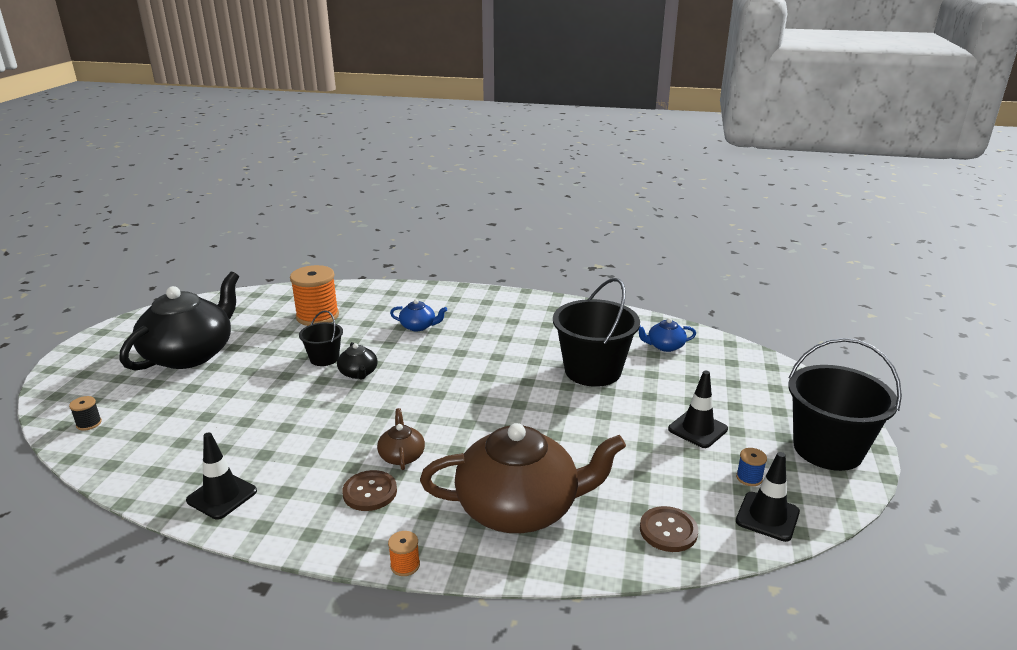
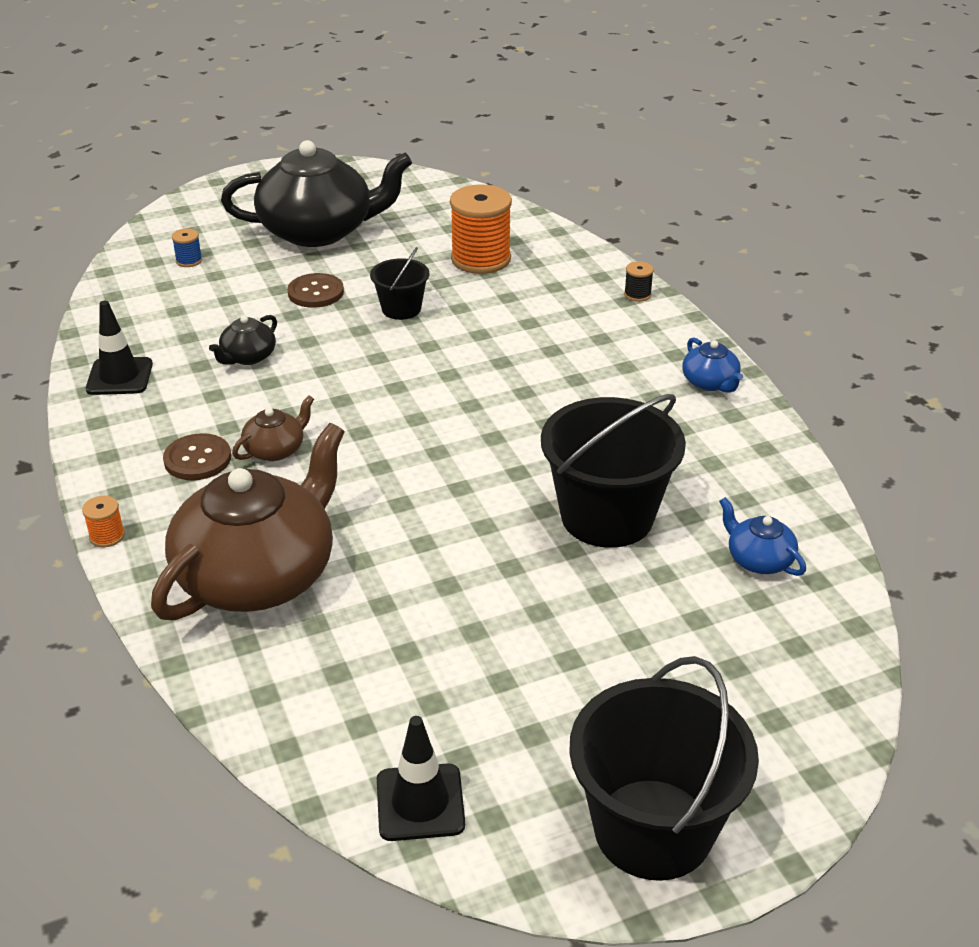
camera: 55 degrees right, 10 degrees up
black spool [69,396,102,431] -> black spool moved to [624,261,654,302]
black teapot [337,342,378,380] -> black teapot moved to [209,315,277,365]
blue teapot [390,299,447,331] -> blue teapot moved to [682,337,743,393]
brown teapot [420,423,626,533] -> brown teapot turned 105 degrees counterclockwise [151,423,344,621]
brown button [640,506,698,552] -> brown button moved to [287,273,344,308]
black traffic cone [668,371,728,448] -> none
blue spool [736,448,767,486] -> blue spool moved to [172,229,202,267]

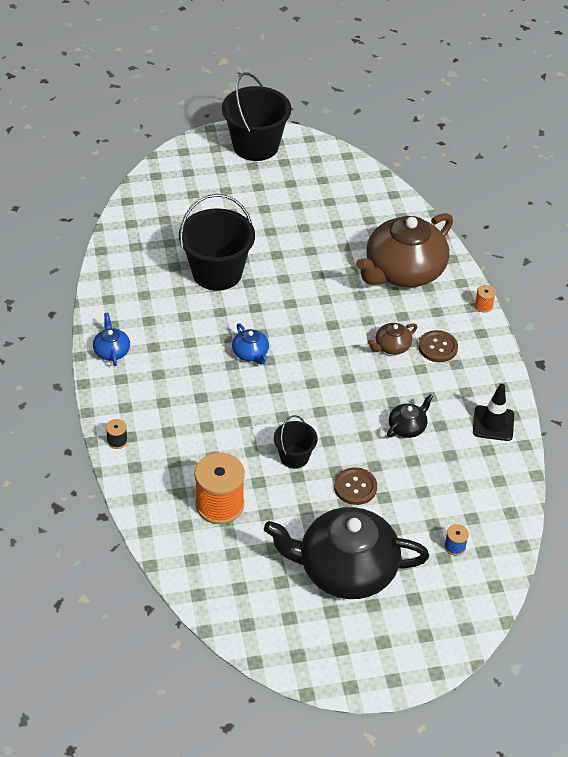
camera: 170 degrees left, 10 degrees up
black traffic cone [377,716,465,841] -> none
blue teapot [719,497,806,576] -> blue teapot moved to [232,323,269,365]

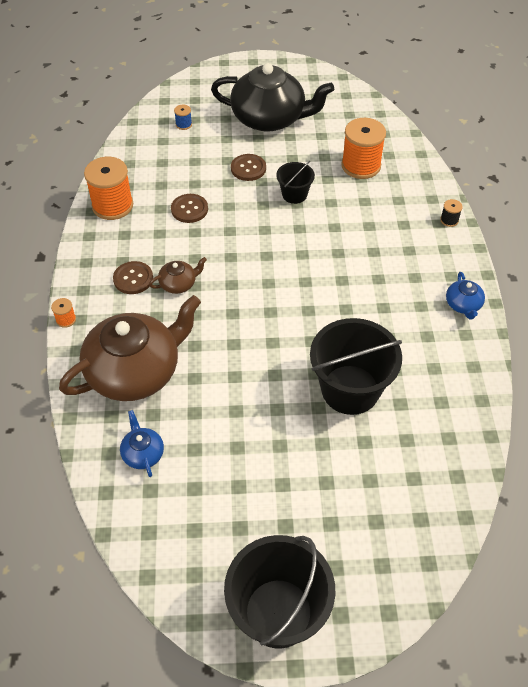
camera: 170 degrees left, 5 degrees up
blue teapot [232,323,269,365] -> blue teapot moved to [120,410,164,477]
black teapot [387,394,433,438] -> brown button [171,194,208,223]
black traffic cone [473,384,514,441] -> orange spool [84,157,133,220]

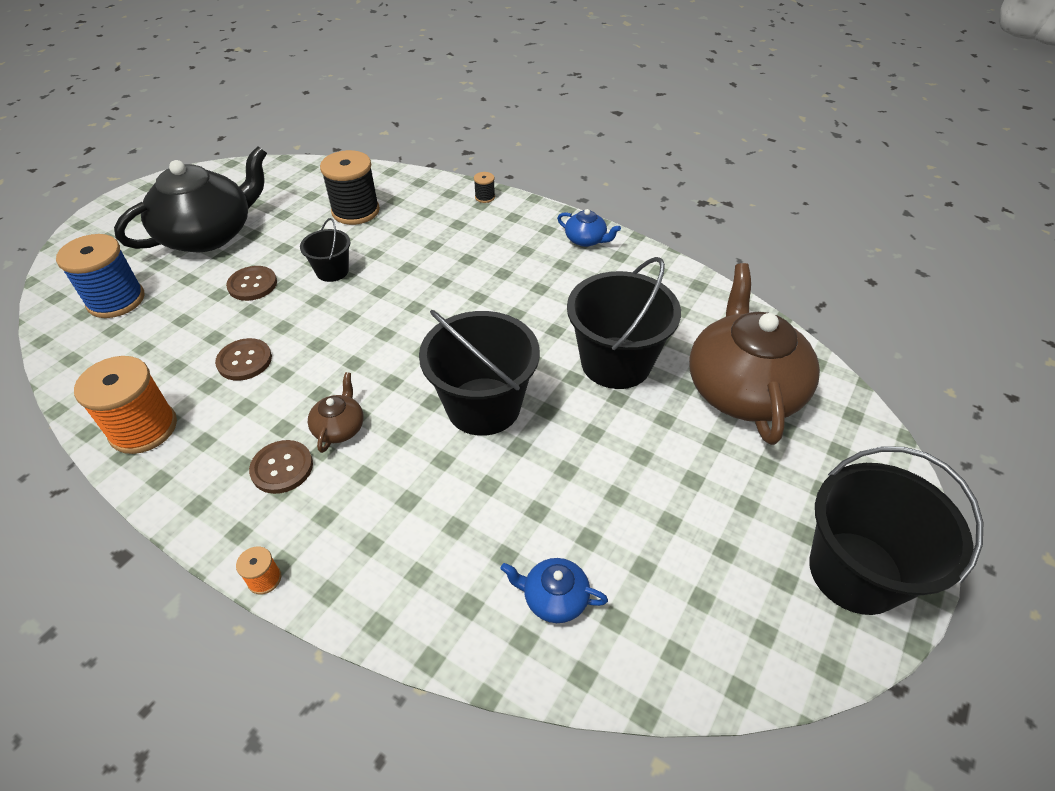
camera: 55 degrees left, 5 degrees down
brown teapot [59,295,201,401] -> brown teapot moved to [689,263,820,445]
blue spool [174,104,192,130] -> blue spool [56,234,144,318], size x2.29
orange spool [341,118,386,179] -> black spool [320,150,380,225]
none -> black bucket [419,310,540,436]

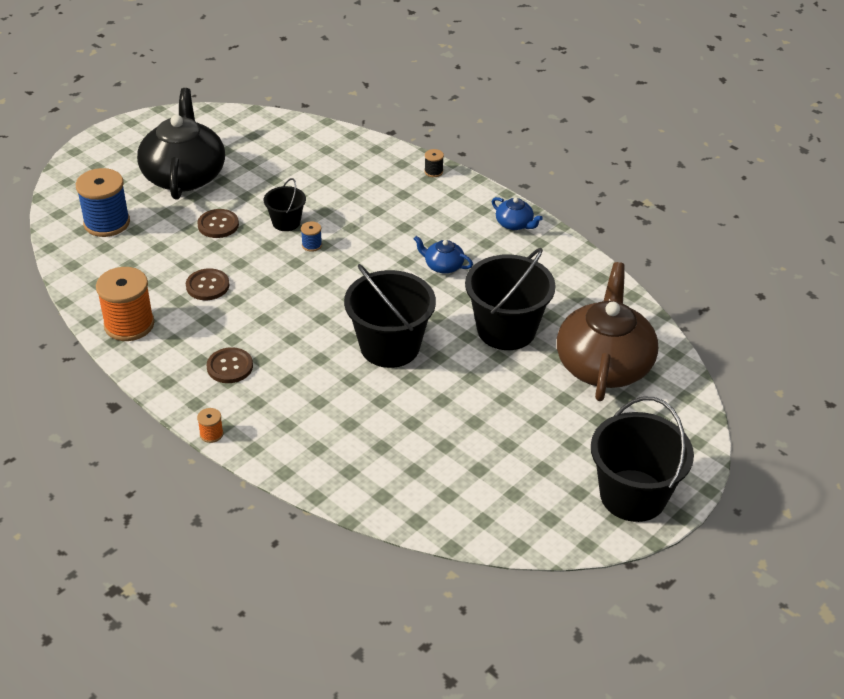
camera: 10 degrees right, 5 degrees down
black teapot [114,146,267,252] -> black teapot turned 60 degrees counterclockwise [137,88,225,200]
brown teapot [308,372,364,453] -> none
black spool [320,150,380,225] -> none
blue teapot [501,558,608,623] -> blue teapot moved to [414,236,473,274]
none -> blue spool [301,221,322,252]

